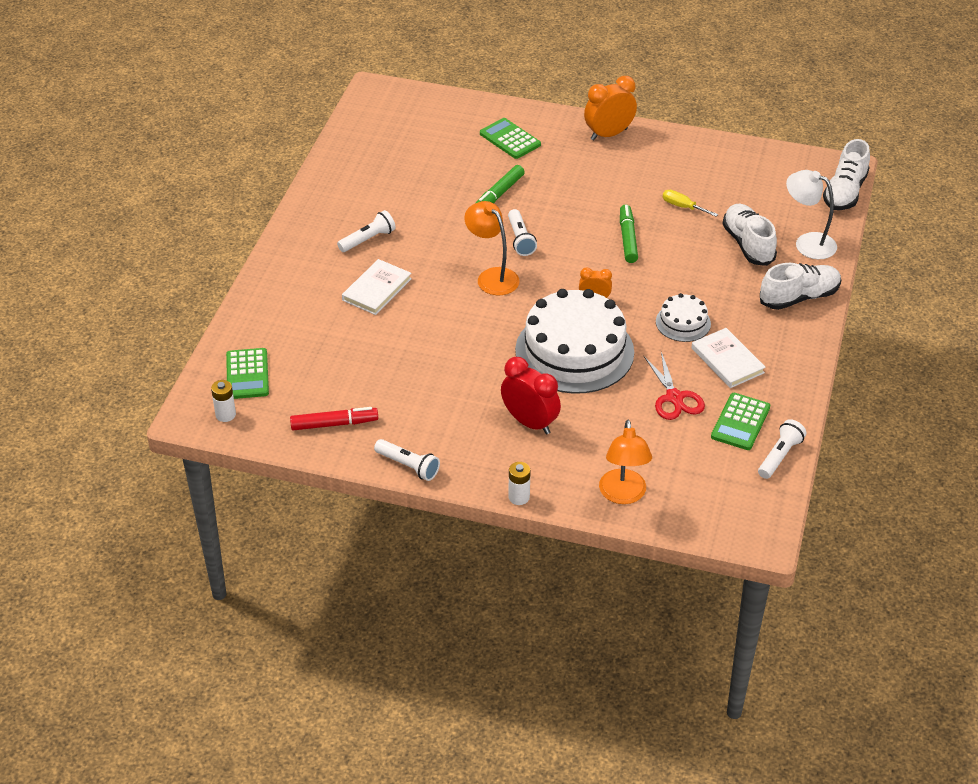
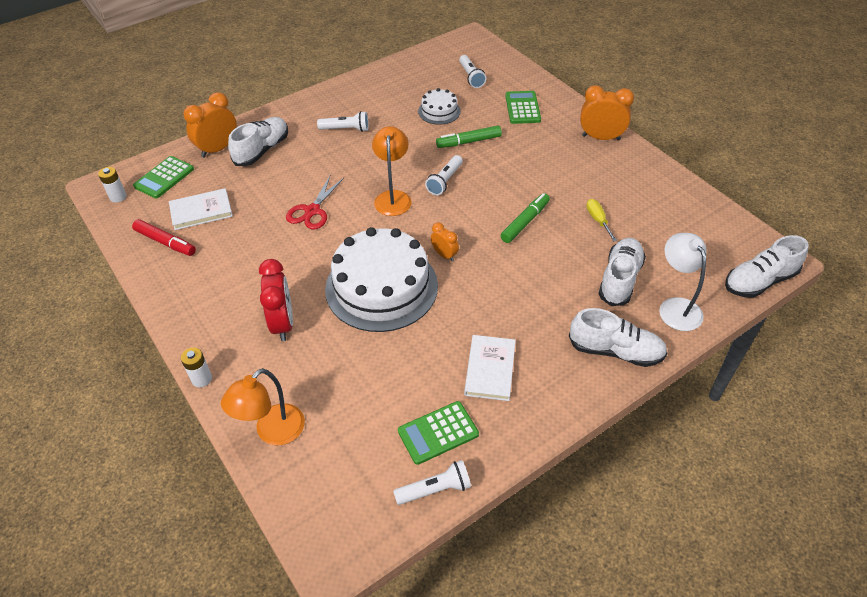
camera: 40 degrees right, 5 degrees up
white book [342,259,412,315] -> white book moved to [169,188,233,230]
white flashlight [374,439,440,481] -> white flashlight moved to [459,55,486,88]
red scissors [643,352,705,420] -> red scissors moved to [286,176,344,230]
white cake [656,293,711,342] -> white cake moved to [418,88,461,125]
none -> orange clock [183,92,237,158]
none -> white shoe [228,117,288,166]

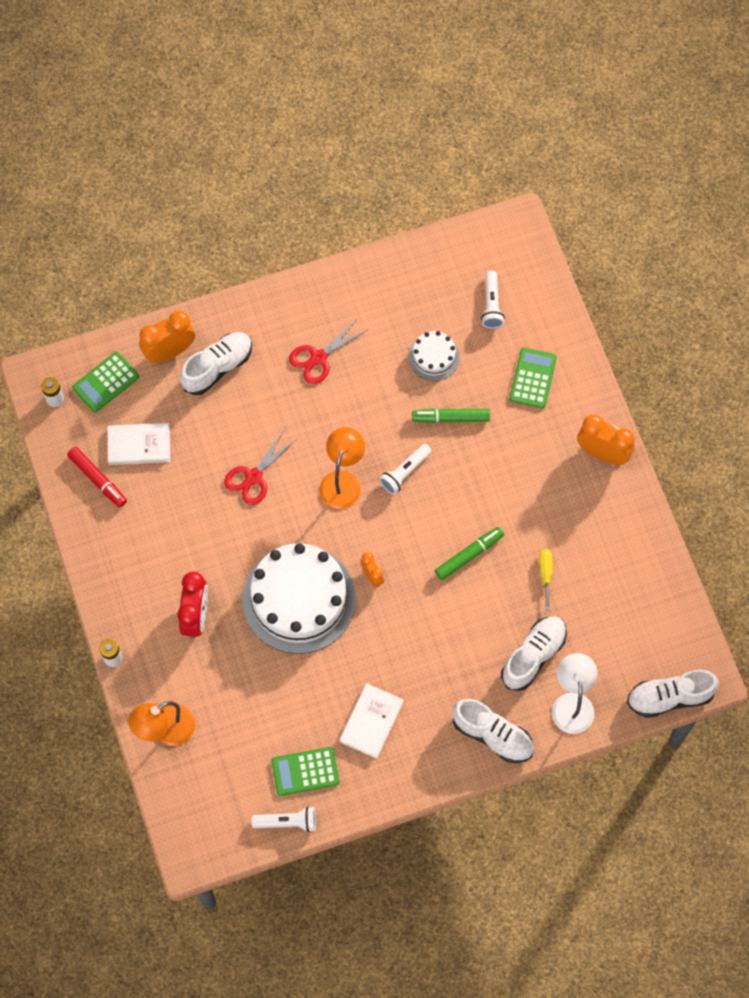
camera: 15 degrees right, 20 degrees up
white flashlight [317,111,369,132] -> red scissors [289,318,369,384]

